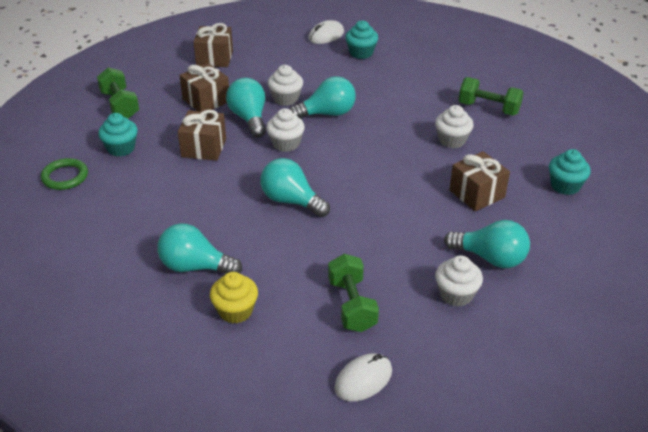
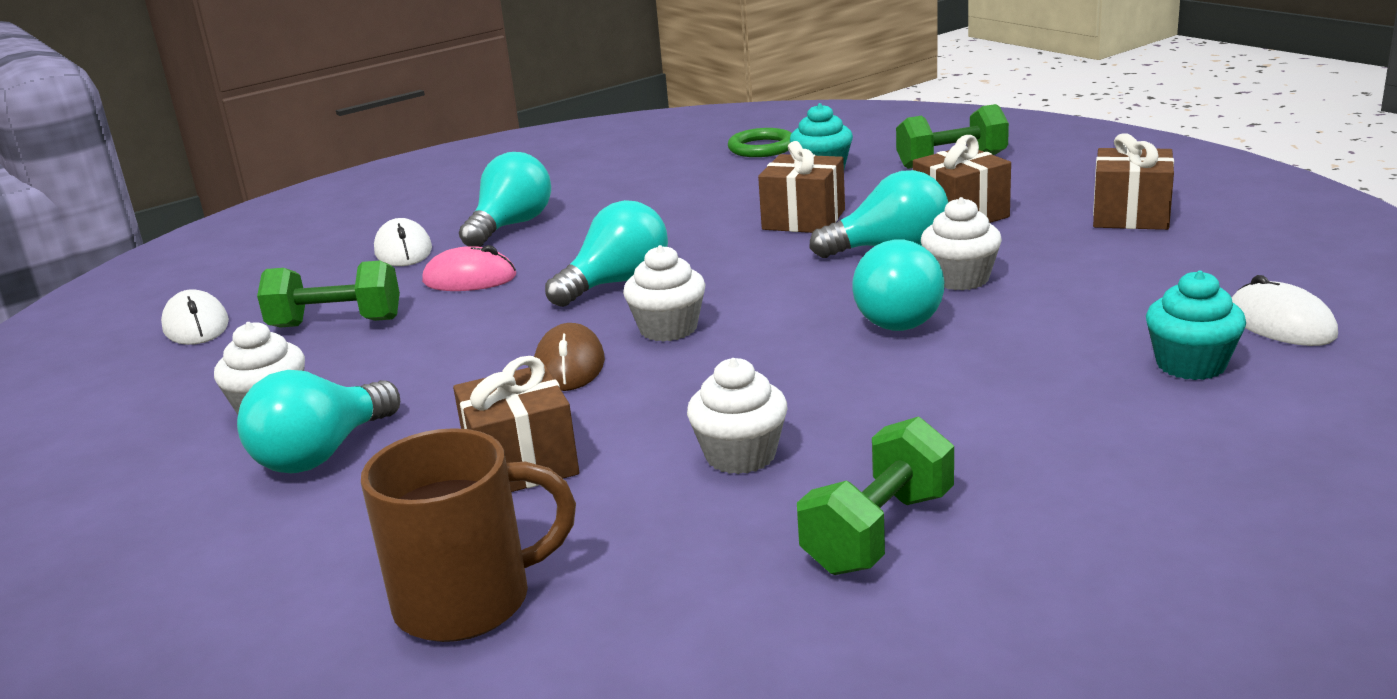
camera: 105 degrees right, 15 degrees down
yellow cupcake [210,272,258,324] -> white mouse [374,218,432,266]
white cupcake [266,108,305,152] -> white cupcake moved to [623,245,706,341]
turquoise cupcake [549,149,591,195] -> brown mug [361,428,576,642]
none -> pink mouse [422,245,516,291]
none -> brown mouse [534,323,605,391]

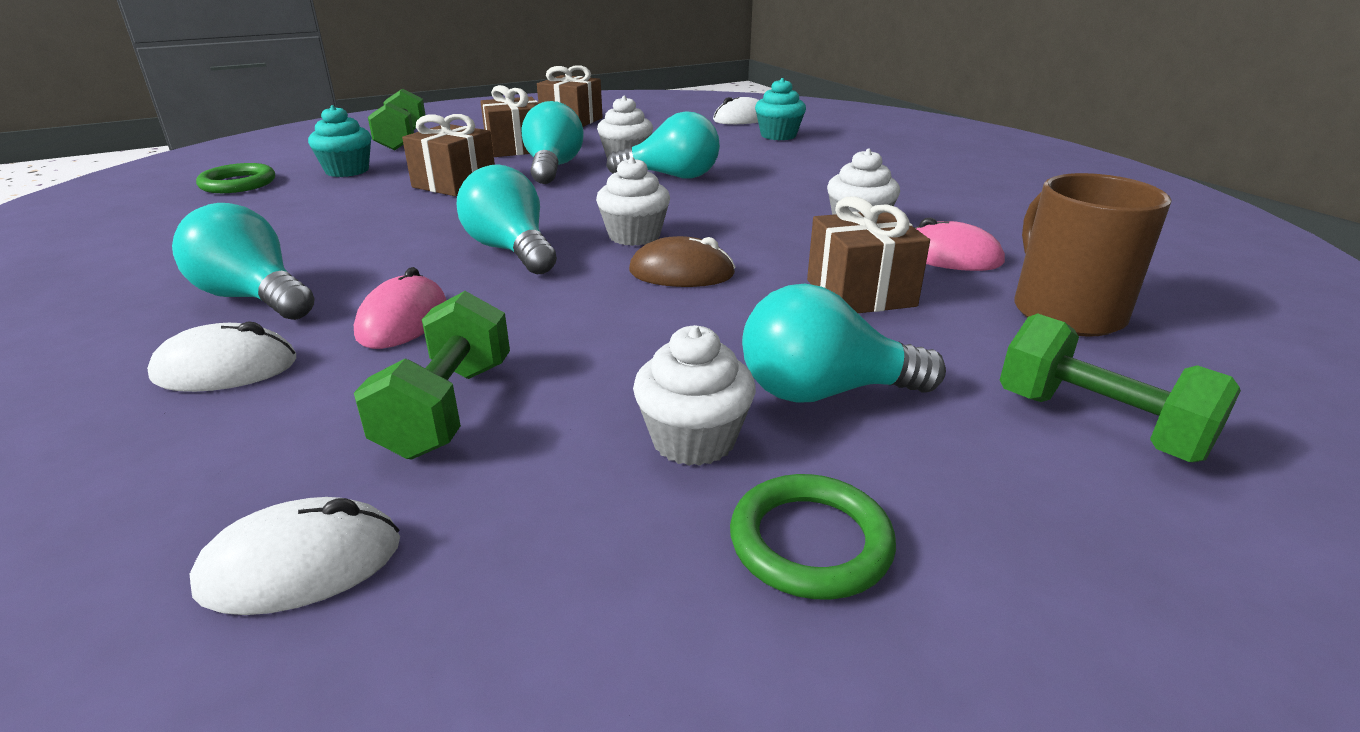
camera: 85 degrees left, 5 degrees up
turquoise light bulb [237,370,400,473] -> turquoise light bulb turned 135 degrees clockwise [742,283,946,403]
green dumbbell [797,416,954,575] -> green dumbbell moved to [1000,313,1241,462]
none -> green ring [730,474,896,600]
none -> pink mouse [915,217,1005,271]

